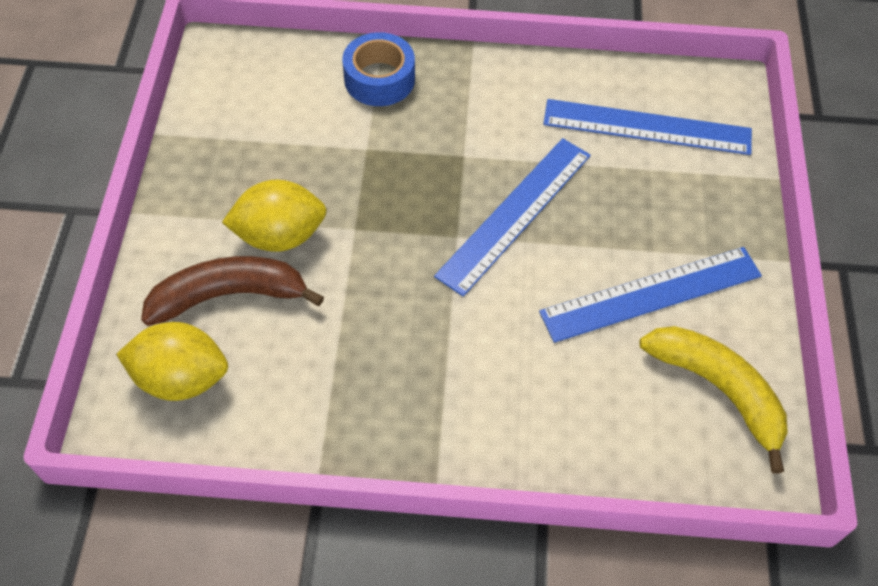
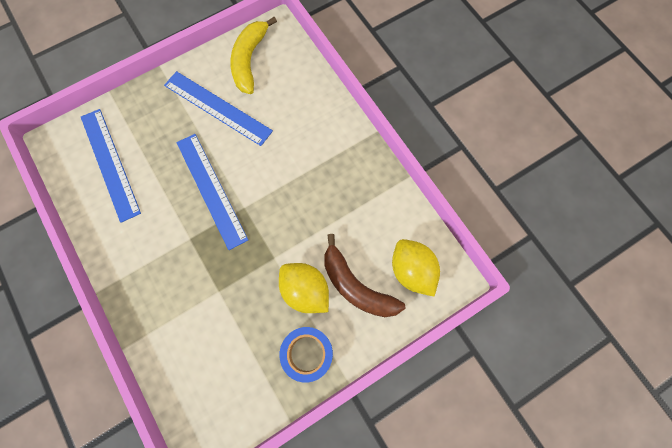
camera: 125 degrees left, 15 degrees up
blue tape [342,32,415,106] -> blue tape moved to [279,327,333,383]
blue ruler [434,138,591,297] -> blue ruler turned 60 degrees clockwise [176,134,248,250]

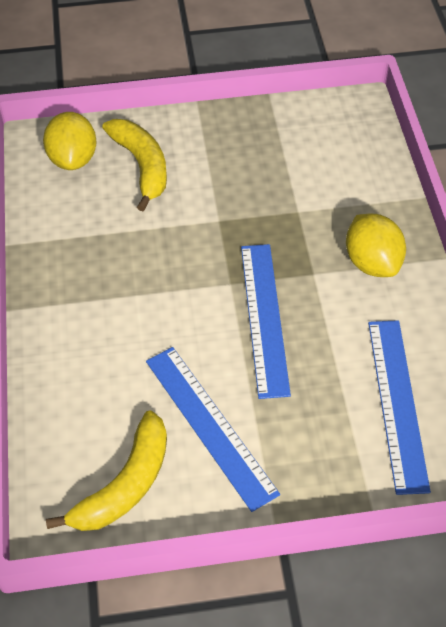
camera: 155 degrees left, 20 degrees down
yellow lemon [279,263,329,313] -> yellow lemon moved to [346,214,406,277]
blue tape [279,327,333,383] -> none
brown banana [324,234,405,317] -> yellow banana [102,119,167,211]

